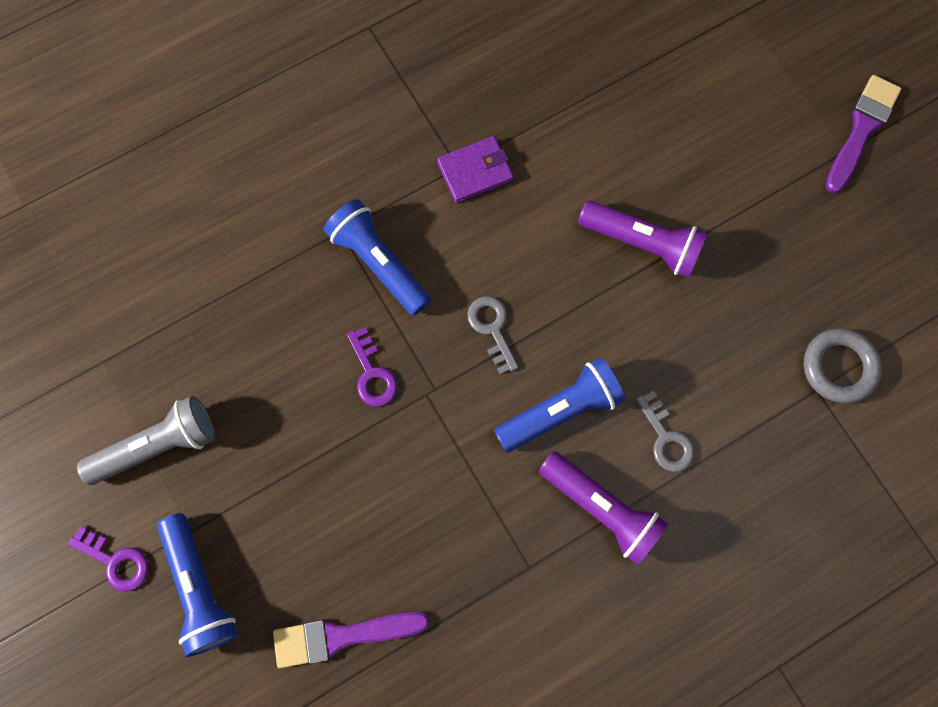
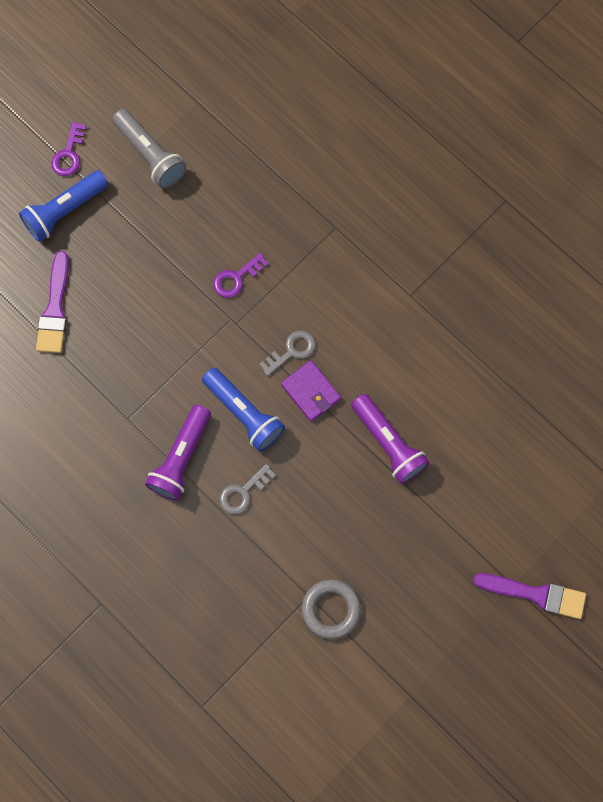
camera: 75 degrees right, 0 degrees up
purple brush [273,611,430,668] -> purple brush turned 150 degrees counterclockwise [36,251,69,353]
blue flashlight [324,199,431,316] -> none
purple wallet [437,136,514,203] -> purple wallet moved to [281,360,341,422]
purple flashlight [578,200,708,278] -> purple flashlight turned 45 degrees counterclockwise [351,394,430,484]

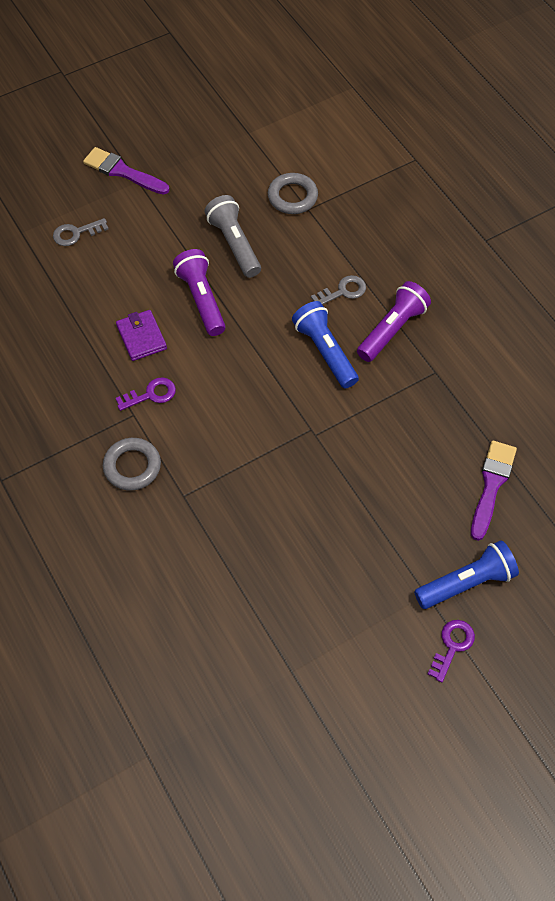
camera: 165 degrees left, 15 degrees down
grey flashlight [112,109,187,188] -> grey flashlight moved to [204,195,261,278]
purple key [213,253,269,298] -> purple key moved to [116,377,176,411]
grey key [259,330,316,376] -> grey key moved to [53,218,108,246]
purple wallet [281,360,341,422] -> purple wallet moved to [116,310,167,361]
none -> grey ring [103,438,161,491]

